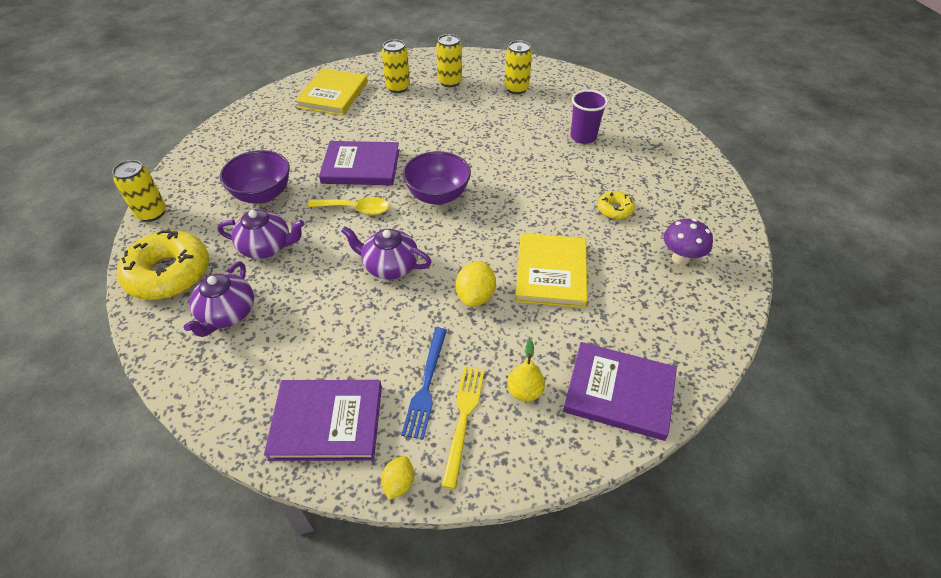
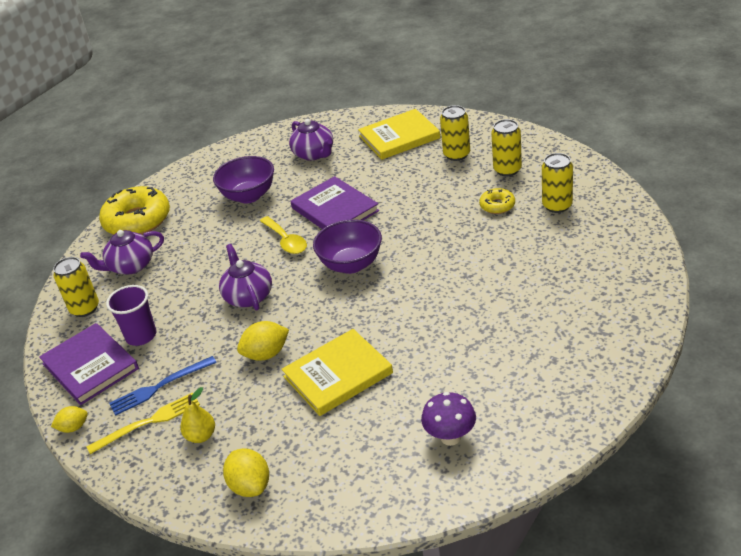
camera: 55 degrees right, 10 degrees down
yellow can [112,160,166,222] -> yellow can moved to [53,257,99,317]
purple teapot [217,209,304,259] -> purple teapot moved to [289,119,333,160]
purple book [563,342,677,441] -> yellow lemon [223,448,269,497]
purple cup [570,90,608,144] -> purple cup moved to [106,285,156,346]
yellow donut [597,191,635,220] -> yellow donut moved to [479,188,515,214]

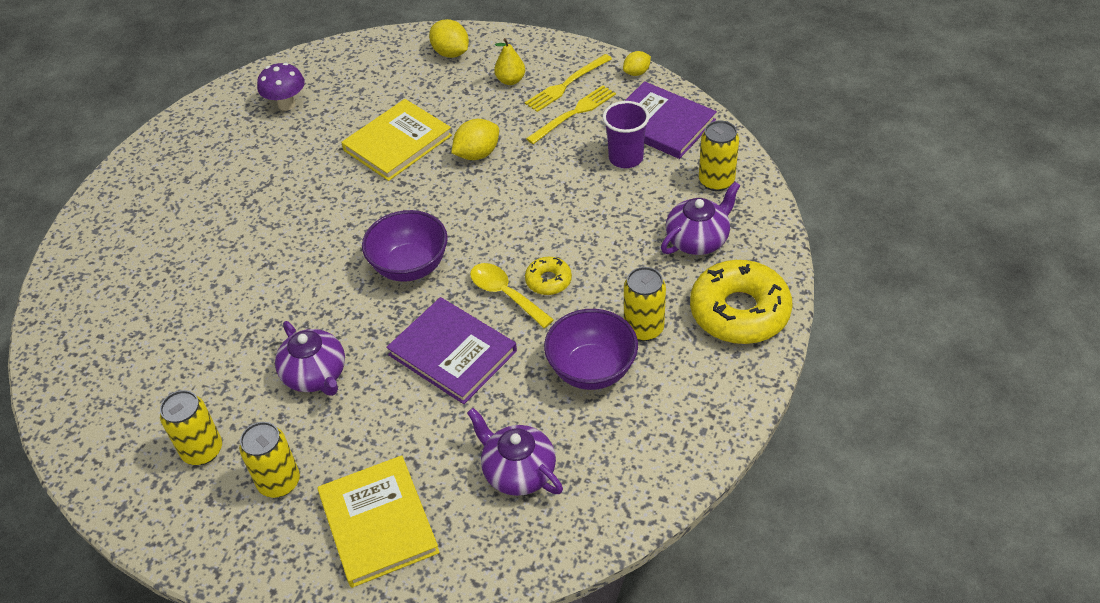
camera: 165 degrees right, 10 degrees up
blue fork [109,356,217,416] -> yellow fork [526,85,616,144]
purple teapot [219,244,272,310] -> purple teapot moved to [275,321,345,396]
yellow book [358,109,440,160] -> yellow book turned 75 degrees counterclockwise [318,455,440,588]
yellow donut [479,188,515,214] -> yellow donut moved to [525,257,572,295]
yellow can [542,153,573,213] -> yellow can moved to [624,267,666,341]

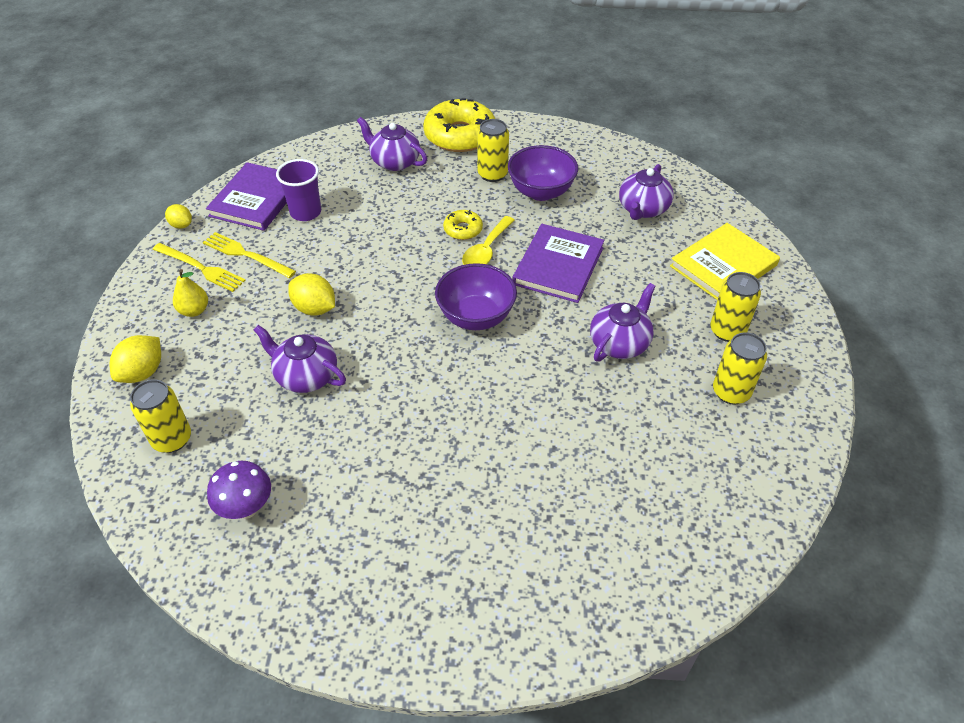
camera: 110 degrees left, 0 degrees up
yellow book [341,99,452,181] -> purple teapot [254,325,346,393]
yellow can [699,120,739,191] -> yellow can moved to [130,379,191,453]

